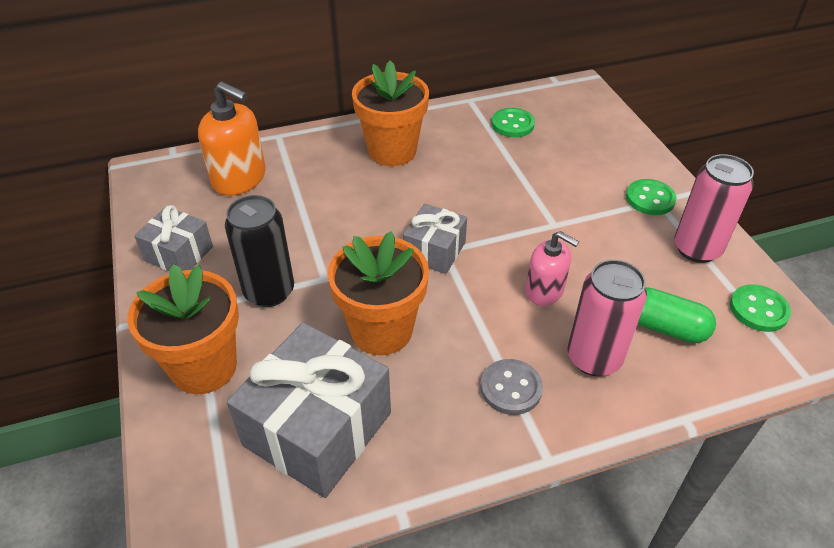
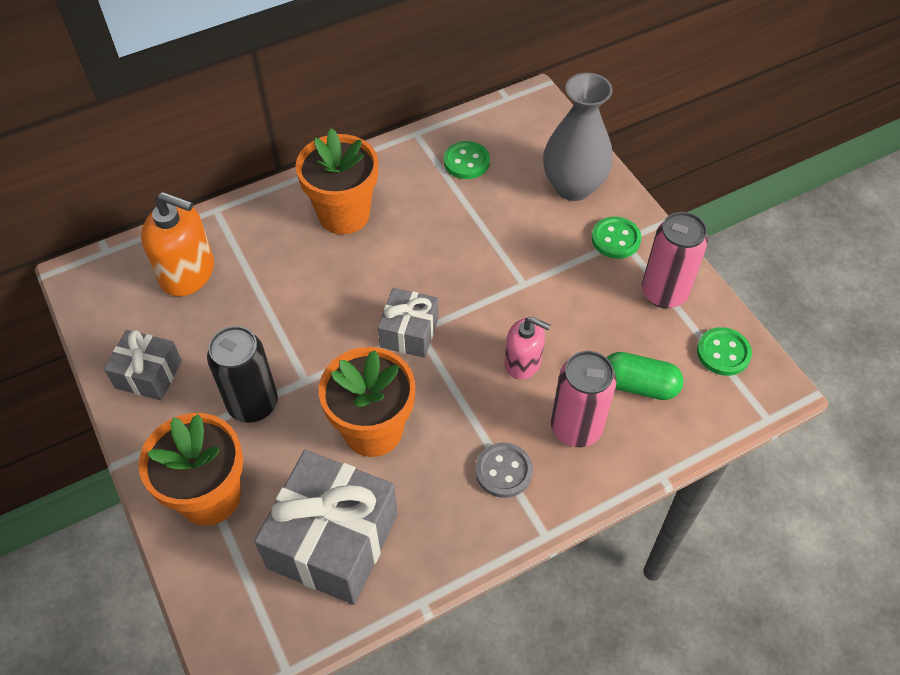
camera: 10 degrees left, 10 degrees up
none -> grey vase [543,73,613,201]

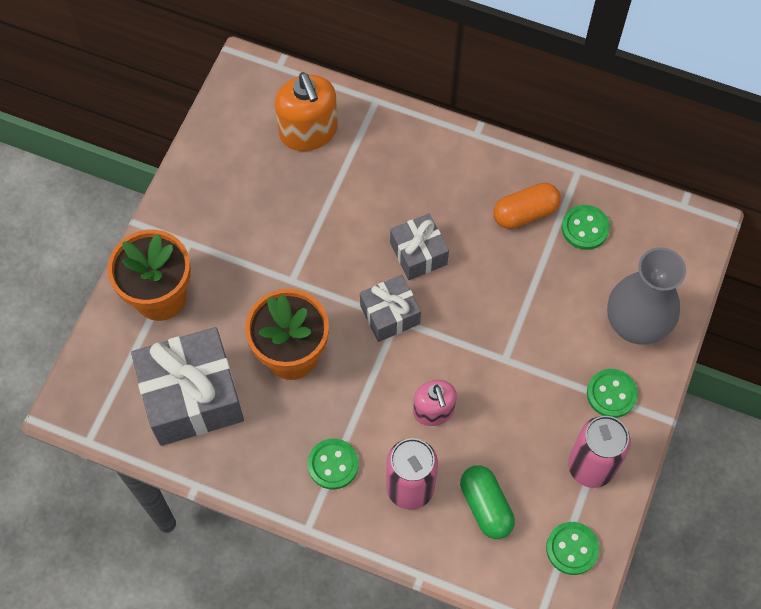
camera: 50 degrees right, 10 degrees up
grey gift [104,330,182,400] -> grey gift moved to [390,213,449,280]
black can [207,326,278,423] -> none
orange flower pot [296,128,378,234] -> none
grey button [475,442,533,498] -> green button [308,438,359,490]
none -> orange capsule [494,183,561,229]

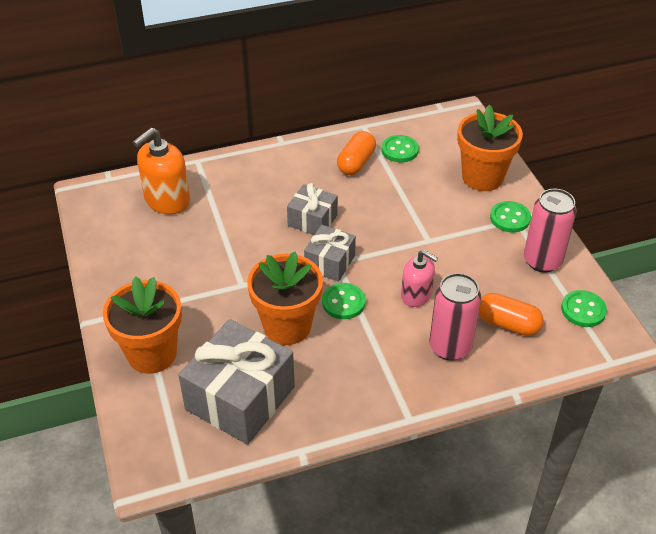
camera: 40 degrees left, 20 degrees down
orange soap dispenser [275,72,338,151] -> orange soap dispenser turned 105 degrees clockwise [133,128,190,214]
green button [308,438,359,490] -> green button moved to [322,283,365,319]
green capsule [460,465,515,539] -> orange capsule [479,293,544,336]
grey vase [607,247,686,345] -> orange flower pot [457,105,523,191]

